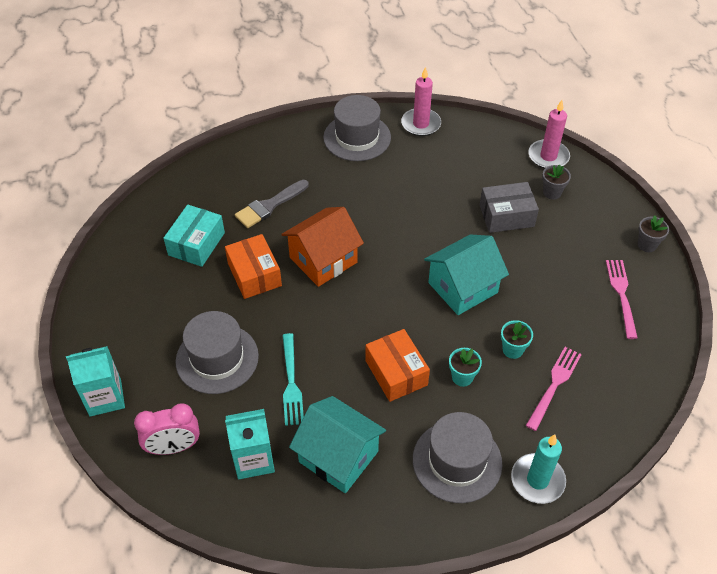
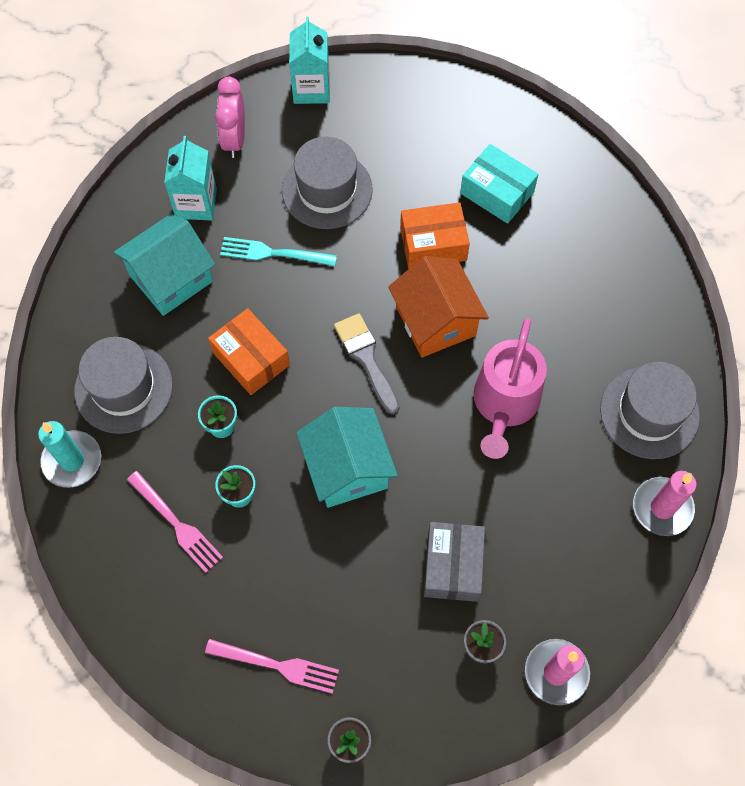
camera: 105 degrees right, 15 degrees up
grey brush [235,180,309,228] -> grey brush moved to [334,313,399,414]
orange box [365,329,430,402] -> orange box turned 60 degrees clockwise [208,308,290,395]
none -> pink watering can [473,318,547,459]

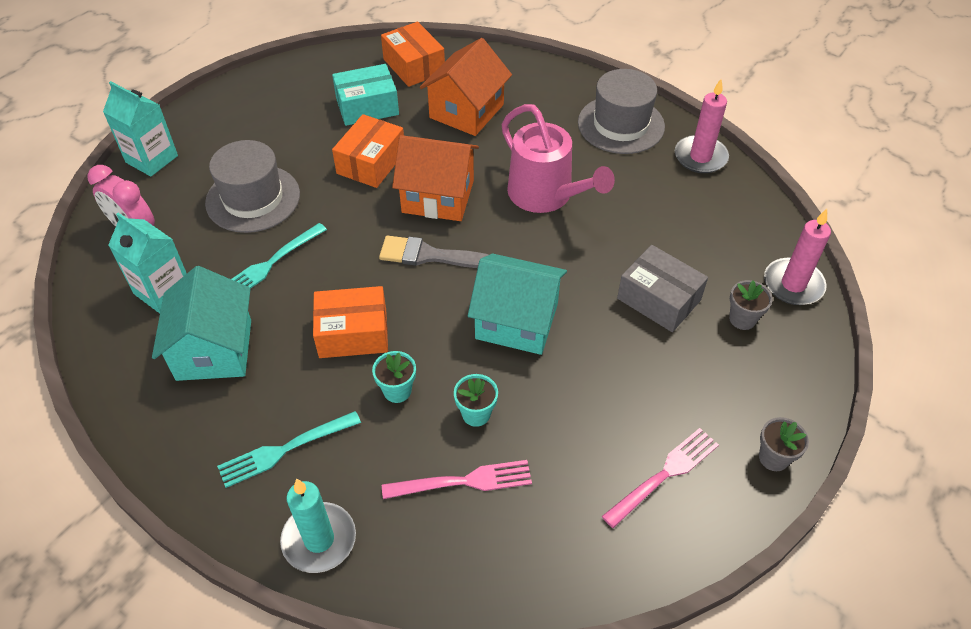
camera: 55 degrees left, 15 degrees down
grey hat [74,337,173,434] -> turquoise fork [217,411,361,488]
none -> orange box [381,22,445,87]
none -> orange house [420,38,512,136]

